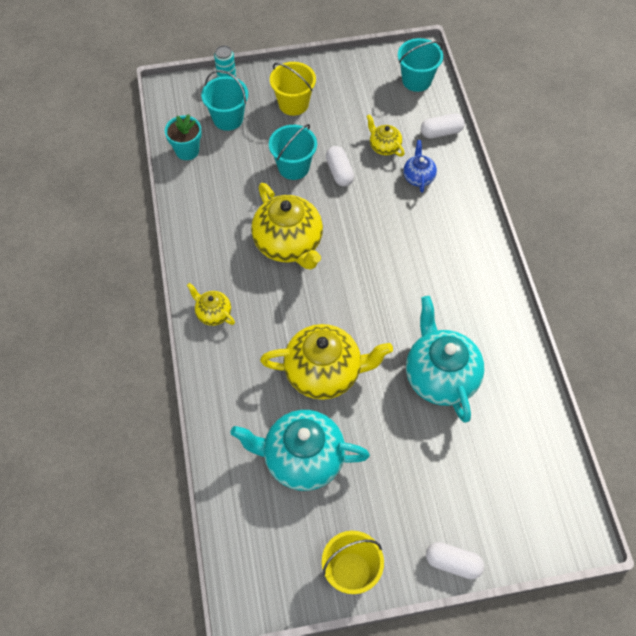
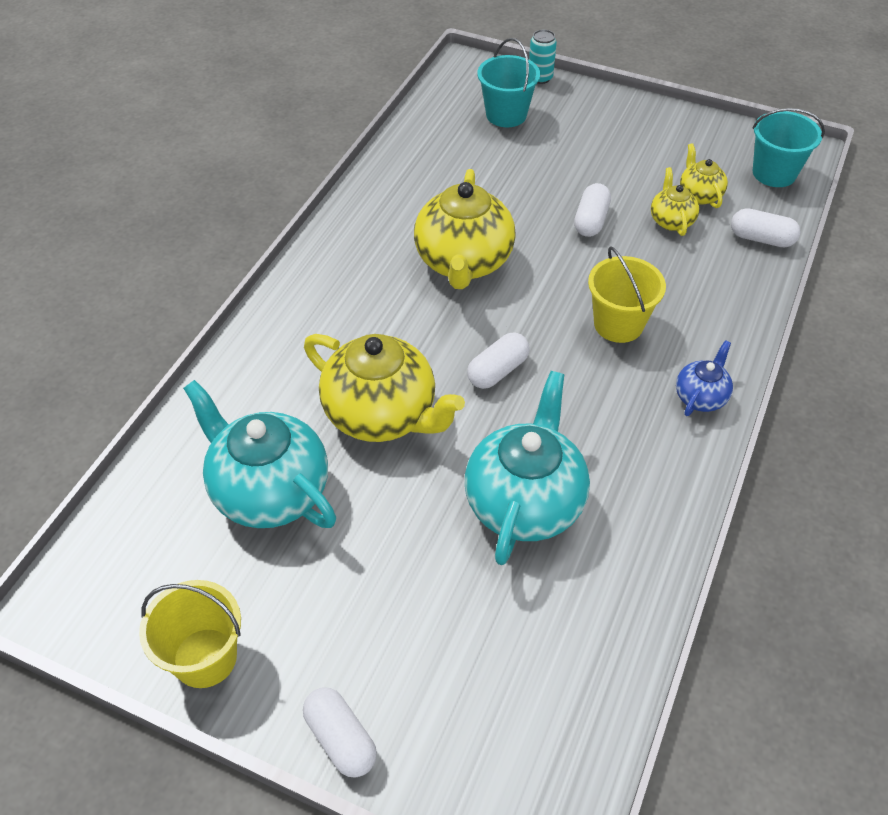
camera: 35 degrees right, 10 degrees down
turquoise flower pot [165,114,202,160] -> none
yellow teapot [187,283,235,326] -> yellow teapot moved to [680,143,728,208]
turquoise bucket [269,124,317,180] -> none
yellow bucket [270,62,316,116] -> yellow bucket moved to [588,247,666,343]
blue teapot [403,140,437,193] -> blue teapot moved to [676,340,733,416]
none -> white capsule [467,332,530,389]

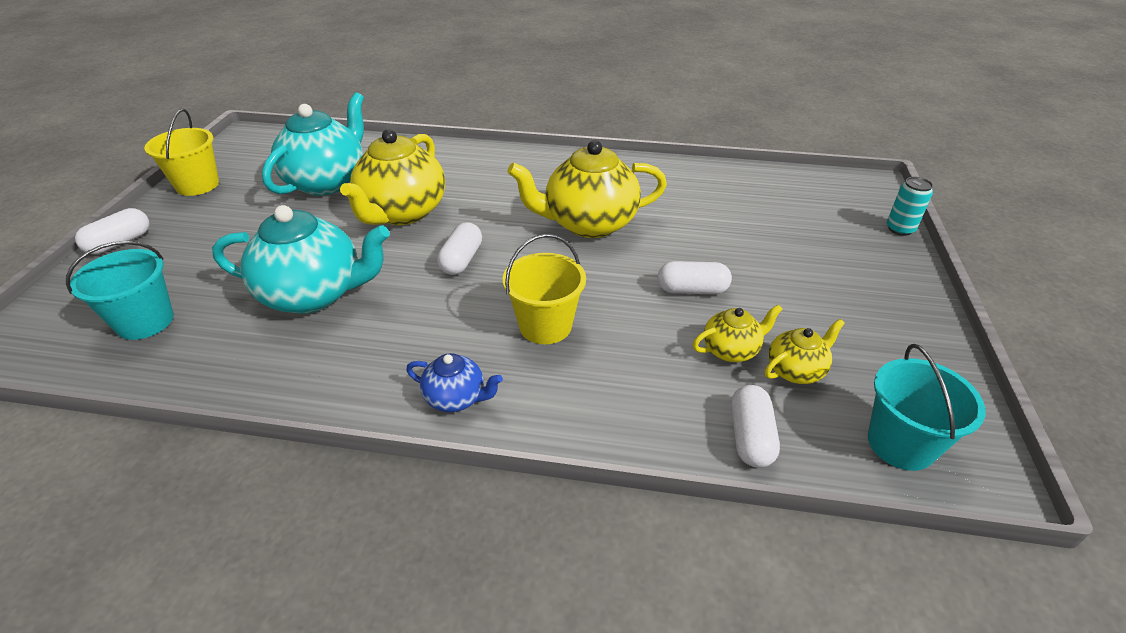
camera: 75 degrees right, 10 degrees down
white capsule [467,332,530,389] -> white capsule turned 75 degrees clockwise [437,222,482,275]
turquoise bucket [477,38,540,127] -> turquoise bucket moved to [66,241,174,340]

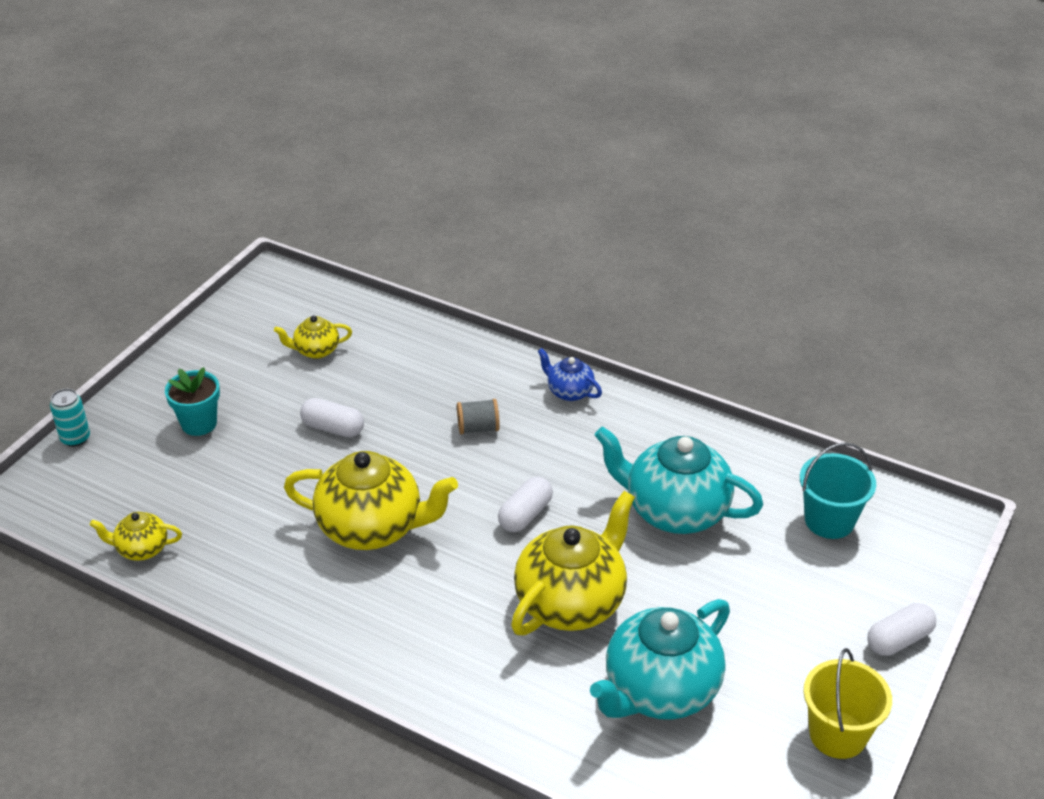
camera: 160 degrees left, 0 degrees up
yellow bucket [503,234,586,344] -> grey spool [457,399,500,435]
yellow teapot [693,304,783,362] -> yellow teapot moved to [89,512,182,561]
white capsule [731,385,780,468] -> none
turquoise bucket [868,344,986,471] -> none
none -> turquoise flower pot [165,367,220,436]

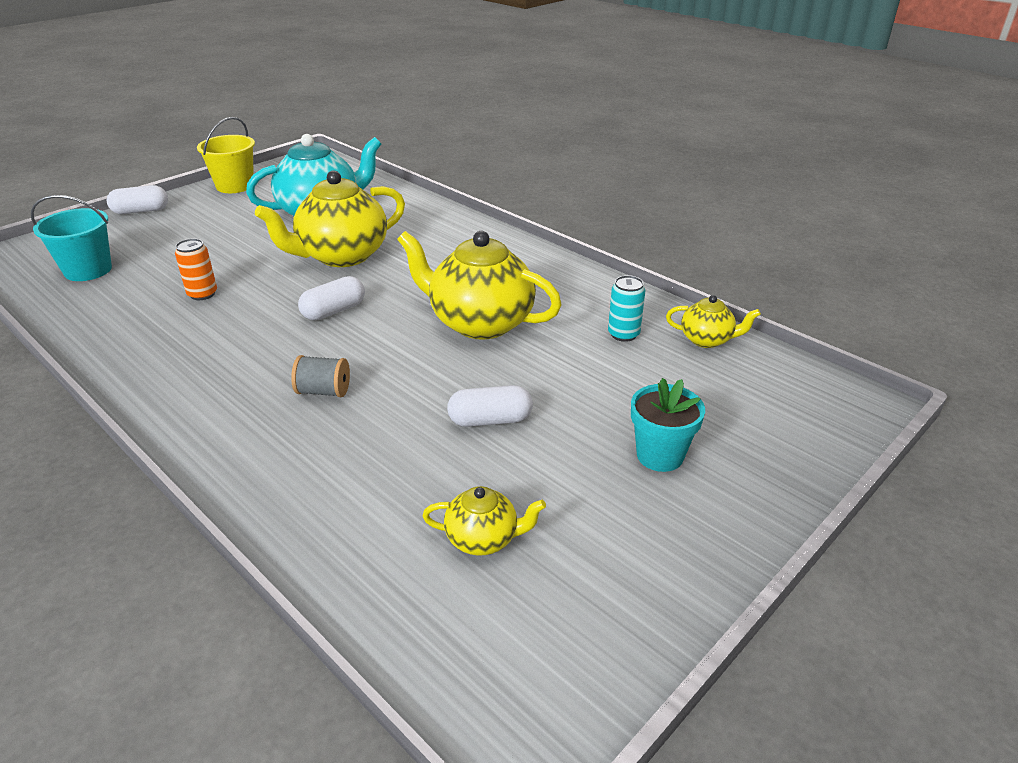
camera: 165 degrees left, 5 degrees down
turquoise can [50,389,90,447] -> turquoise can moved to [608,275,645,342]
white capsule [300,398,364,437] -> white capsule turned 45 degrees counterclockwise [447,385,533,427]
blue teapot [537,348,602,401] -> none
turquoise teapot [595,426,763,534] -> orange can [175,238,217,300]

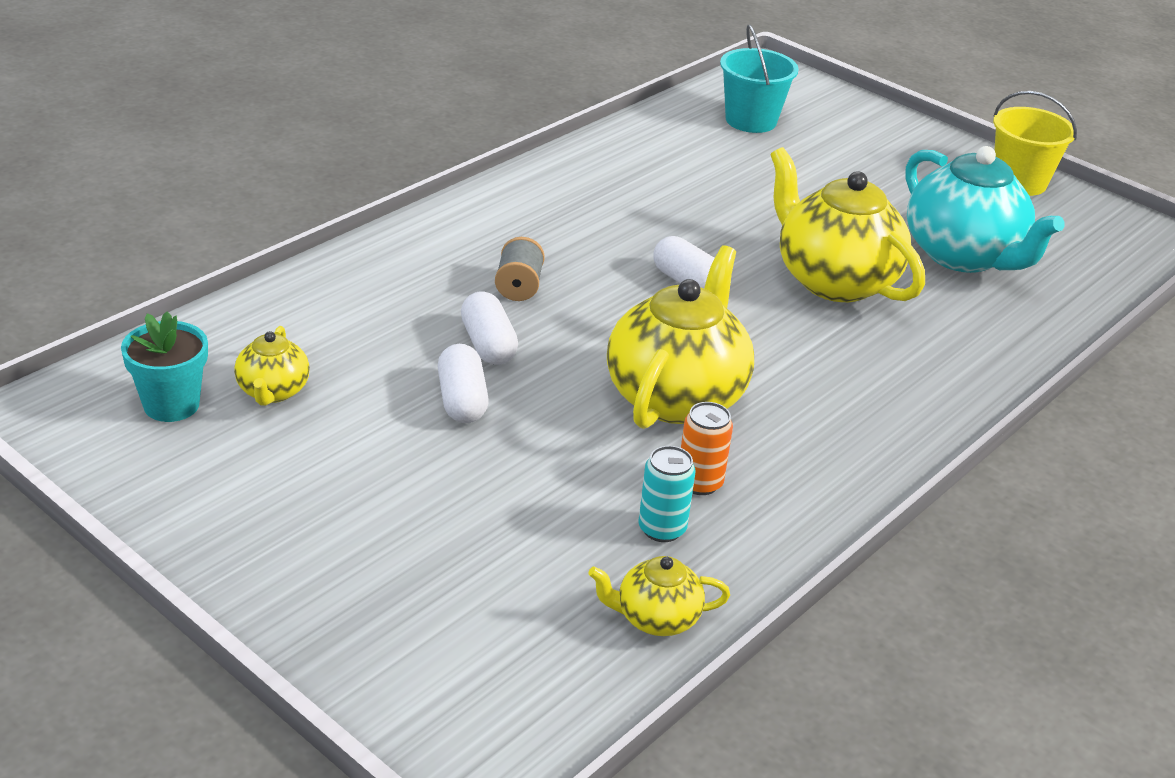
camera: 85 degrees right, 0 degrees up
white capsule [106,185,168,214] -> white capsule moved to [461,291,518,365]
orange can [175,238,217,300] -> orange can moved to [681,402,733,495]
turquoise flower pot [631,378,705,472] -> turquoise flower pot moved to [121,311,208,422]
yellow teapot [666,295,761,348] -> yellow teapot turned 75 degrees clockwise [588,556,730,636]

